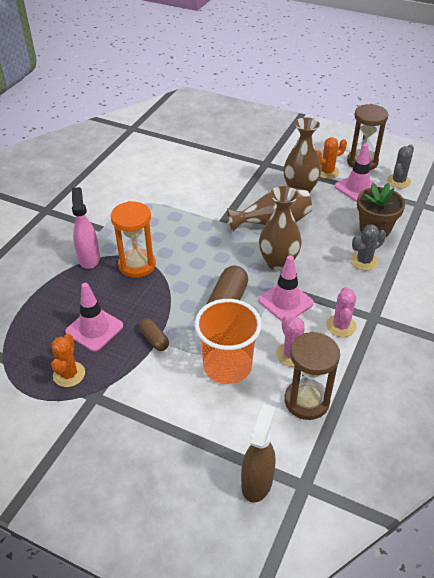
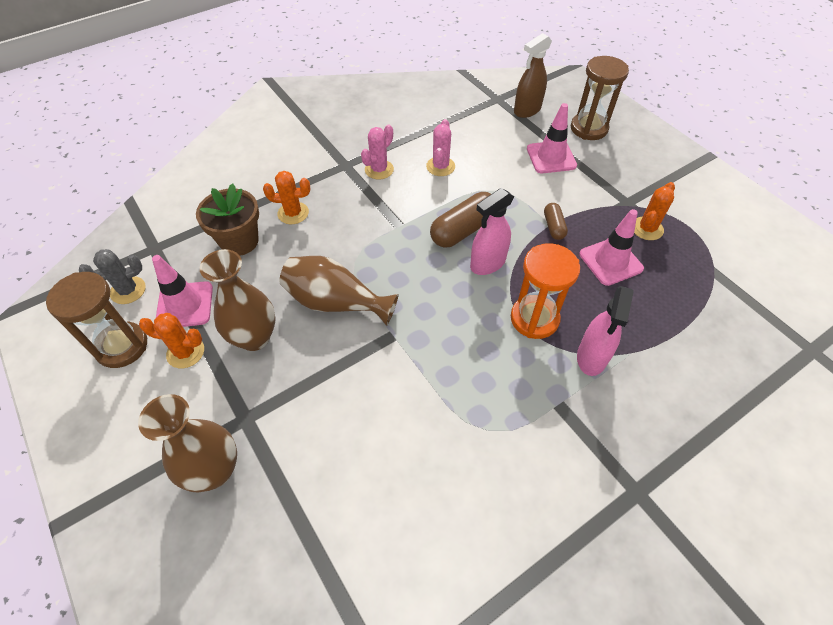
camera: 150 degrees left, 10 degrees up
orange cup [195,299,262,384] -> none
pink traffic cone [258,255,314,321] -> pink traffic cone moved to [527,103,577,173]
brown vase [259,186,302,271] -> brown vase moved to [138,394,237,492]
brown hourglass [285,332,340,420] -> brown hourglass moved to [571,56,629,140]
grey cactus [351,225,386,270] -> orange cactus [263,171,310,224]
none -> pink spray bottle [470,188,514,275]

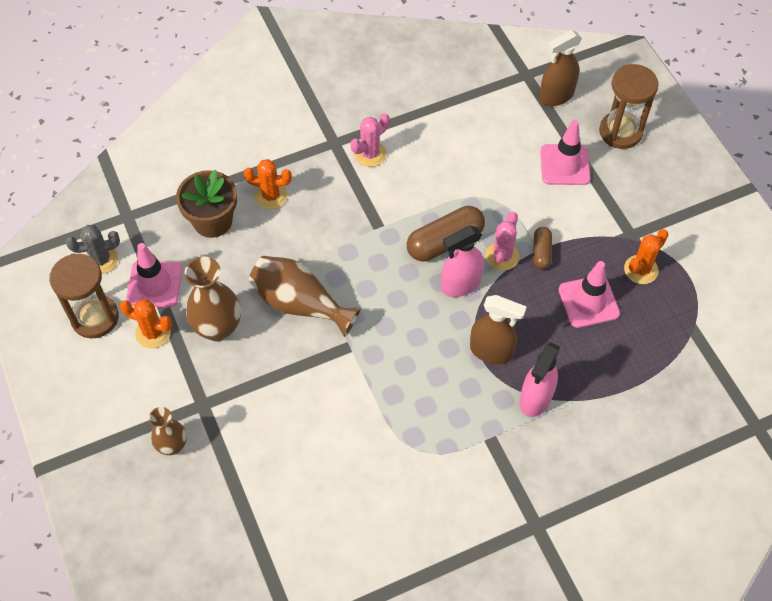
camera: 10 degrees right, 5 degrees up
brown vase [138,394,237,492] -> brown vase [149,407,187,455], size x0.61
pink cactus [426,119,455,176] -> pink cactus moved to [485,212,519,271]
orange hourglass [511,243,580,339] -> brown spray bottle [470,295,527,364]

